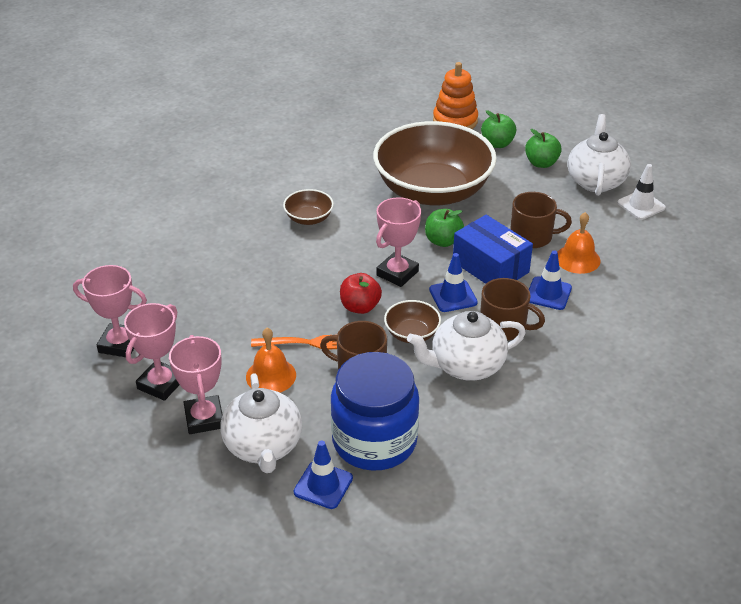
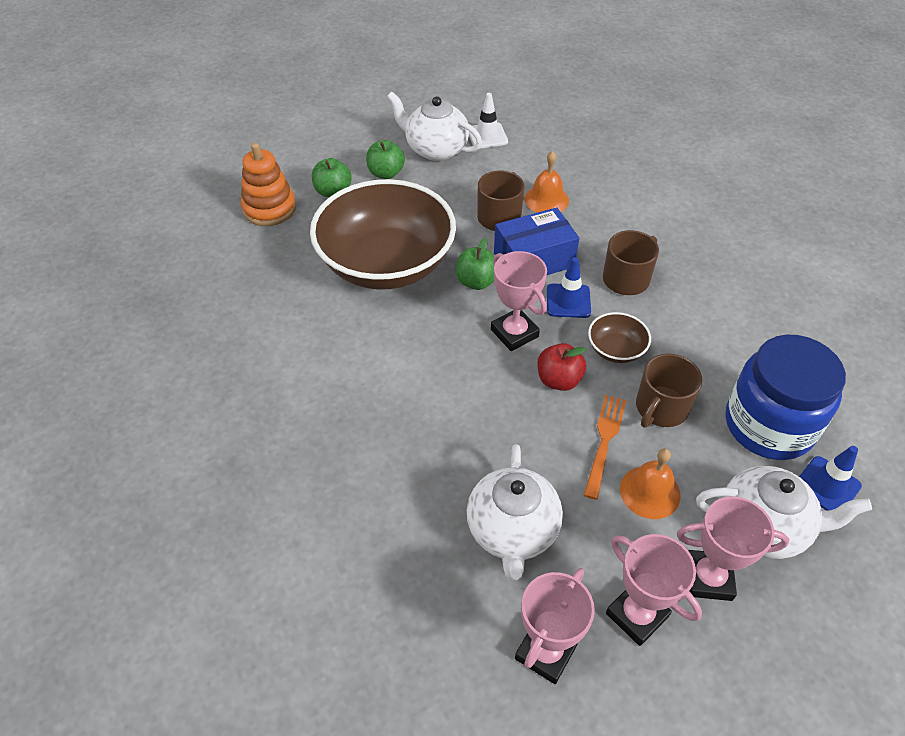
camera: 70 degrees left, 10 degrees up
brown bowl [283,189,334,225] -> none
white teapot [407,311,526,381] -> white teapot moved to [467,444,563,580]
blue traffic cone [529,251,572,310] -> none

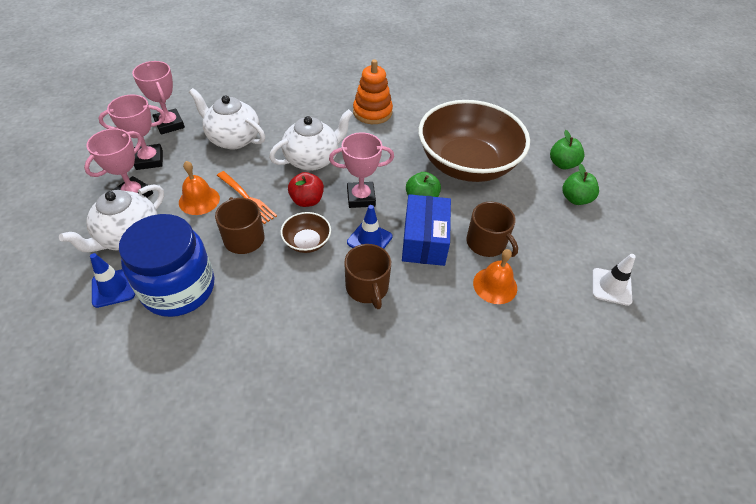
camera: 115 degrees right, 0 degrees up
orange stacking toy [241,143,296,226] -> orange stacking toy moved to [353,59,393,124]
white teapot [387,92,482,161] -> white teapot moved to [269,109,353,171]

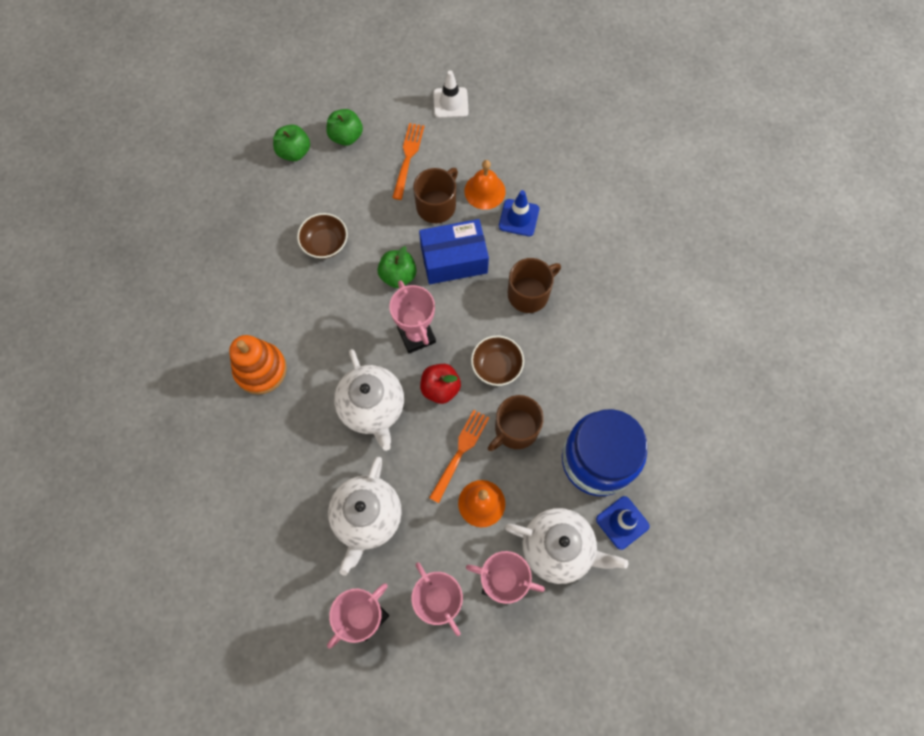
camera: 105 degrees left, 20 degrees up
white teapot [269,109,353,171] -> white teapot turned 150 degrees counterclockwise [334,349,404,451]
blue traffic cone [347,205,392,249] -> blue traffic cone moved to [499,190,539,236]
brown bowl [419,100,530,182] -> brown bowl [297,213,348,259], size x0.40
none -> orange fork [392,123,424,200]

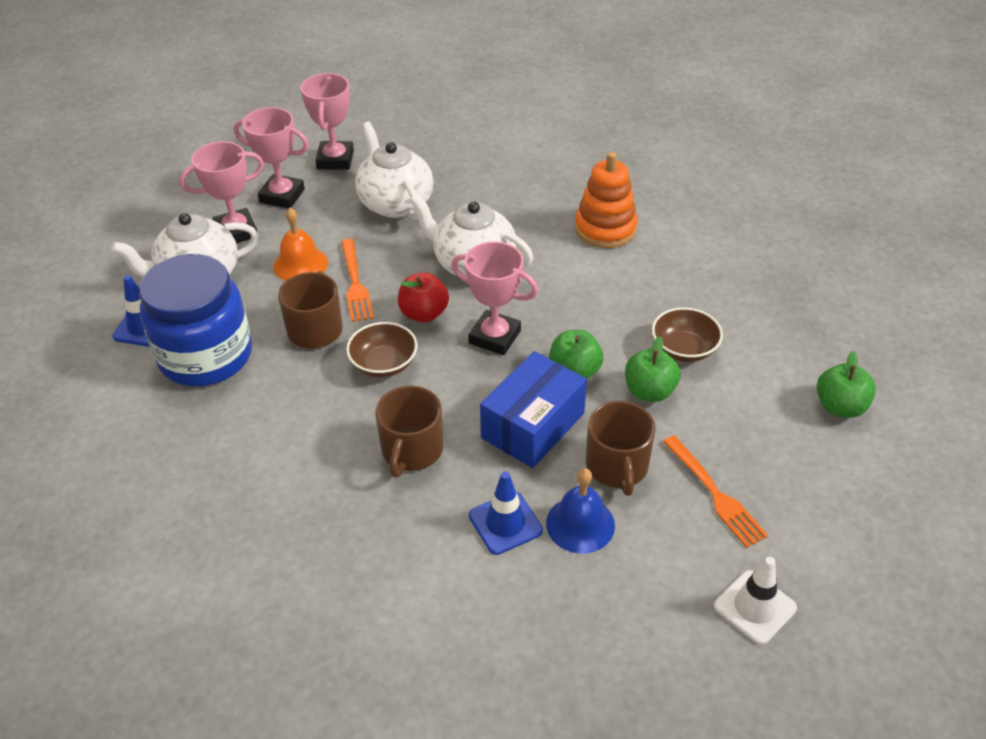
camera: 140 degrees right, 25 degrees down
green apple [326,109,363,146] -> green apple moved to [625,337,681,402]
orange bell [464,160,506,210] -> blue bell [546,468,615,554]

